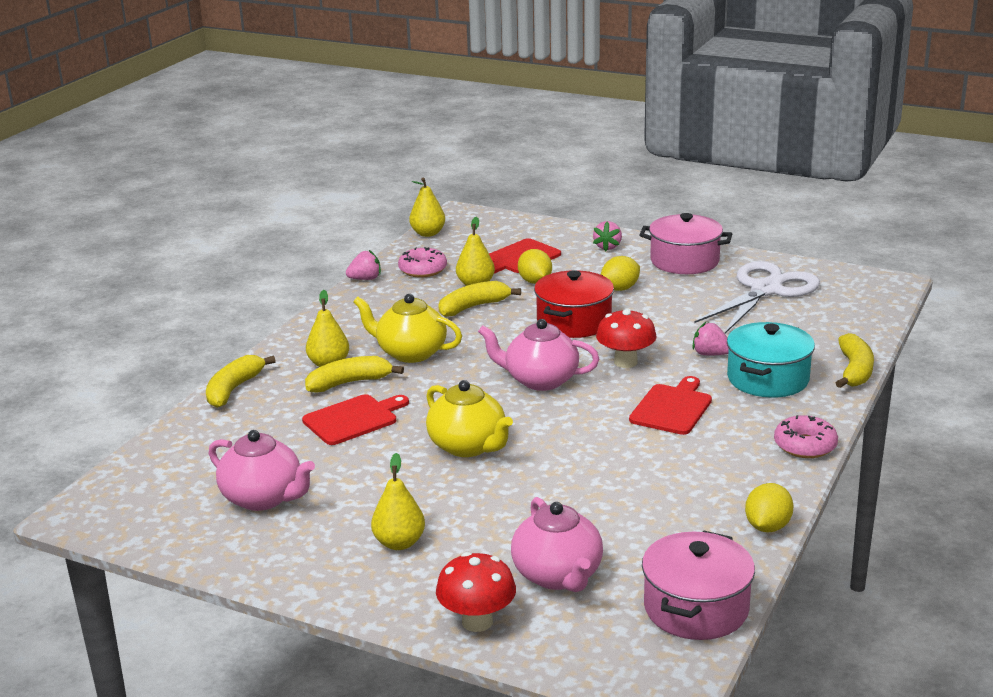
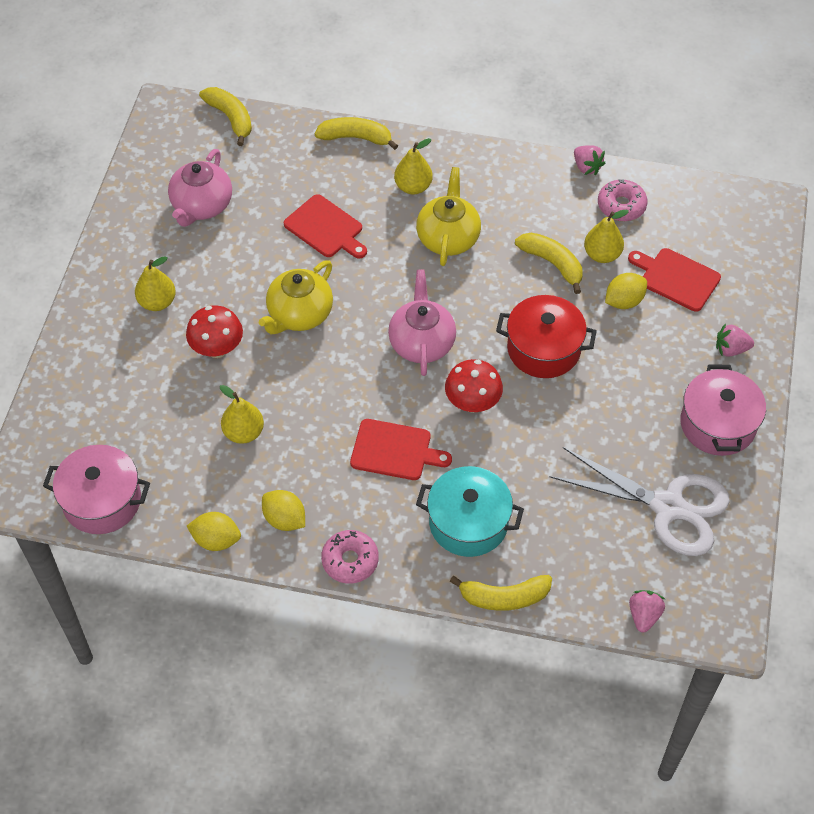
camera: 75 degrees right, 30 degrees up
yellow banana [305,356,404,392] -> yellow banana moved to [199,87,252,146]
yellow pear [409,178,445,237] -> yellow pear moved to [220,385,264,444]
red mushroom [436,552,516,632] -> red mushroom moved to [186,306,243,358]
pink teapot [511,497,603,592] -> none
yellow lemon [601,256,640,291] -> yellow lemon moved to [262,490,305,531]
pink strawberry [692,322,729,356] -> pink strawberry moved to [629,590,665,633]

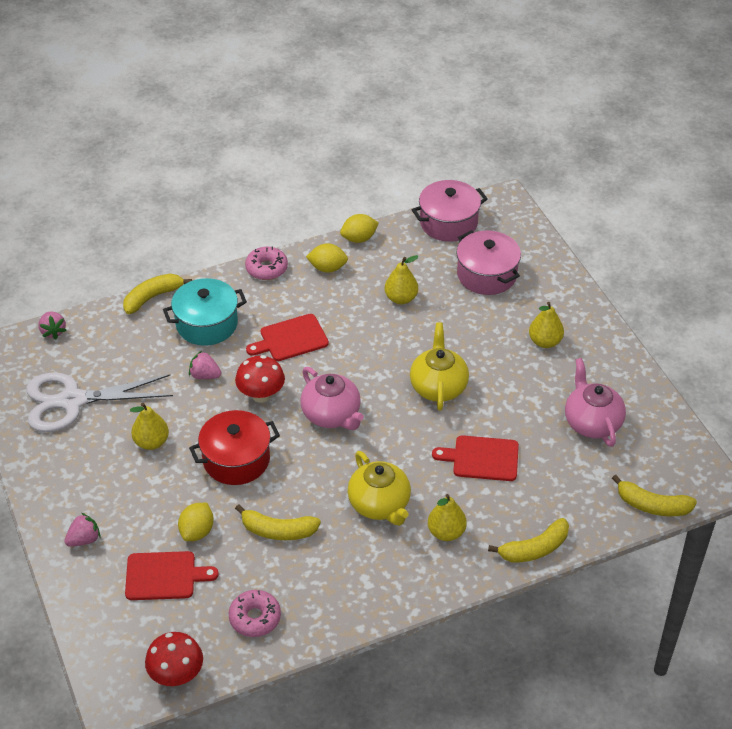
camera: 145 degrees right, 10 degrees down
red mushroom [186,306,243,358] -> red mushroom moved to [145,632,203,686]
pink strawberry [574,145,605,175] -> pink strawberry moved to [189,351,221,379]
yellow pear [584,210,629,263] -> yellow pear moved to [130,403,169,450]
pink pot [680,364,766,456] -> pink pot moved to [456,230,521,295]

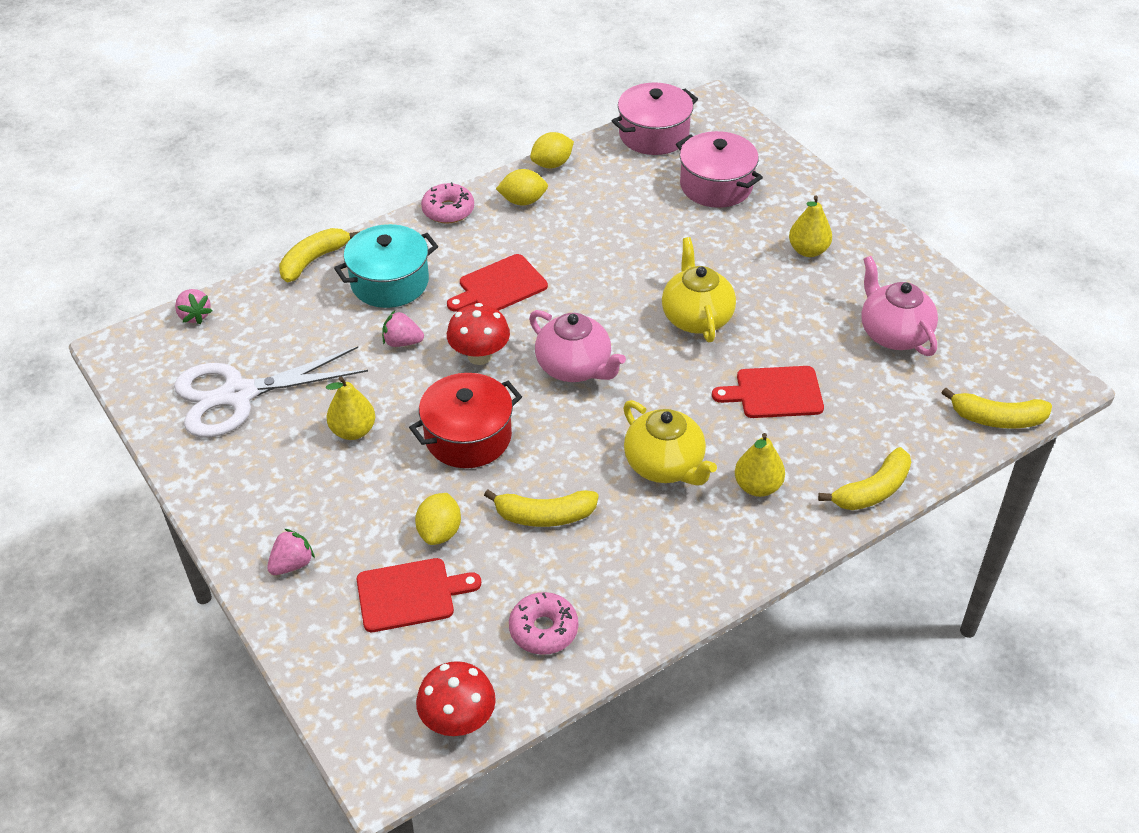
camera: 10 degrees left, 0 degrees up
yellow pear [385,255,419,304] -> none

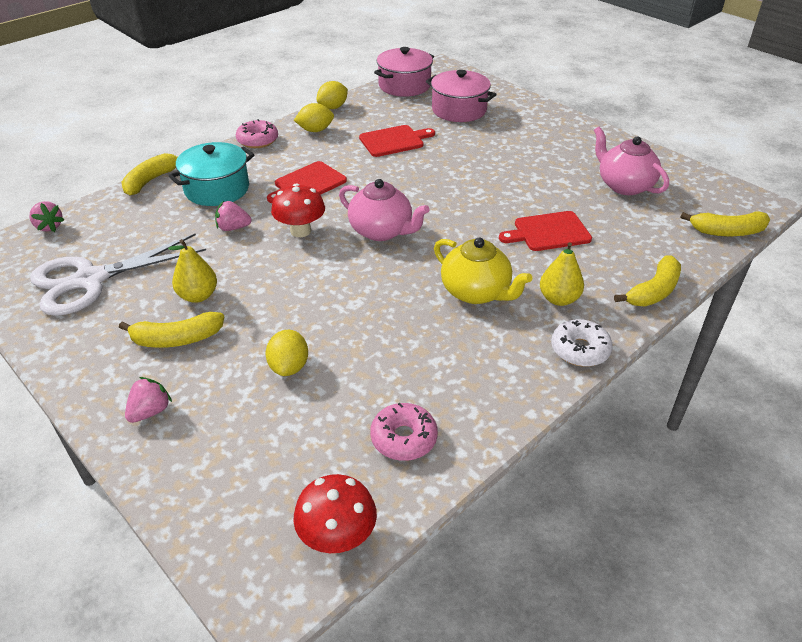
camera: 10 degrees left, 5 degrees down
red cutting board [357,558,481,632] -> red cutting board moved to [359,125,435,157]
red pot [409,373,522,468] -> none
yellow banana [484,490,599,527] -> yellow banana moved to [119,312,224,348]
yellow teapot [662,237,736,342] -> none
yellow pear [789,196,832,257] -> none
none -> white donut [551,319,613,367]

